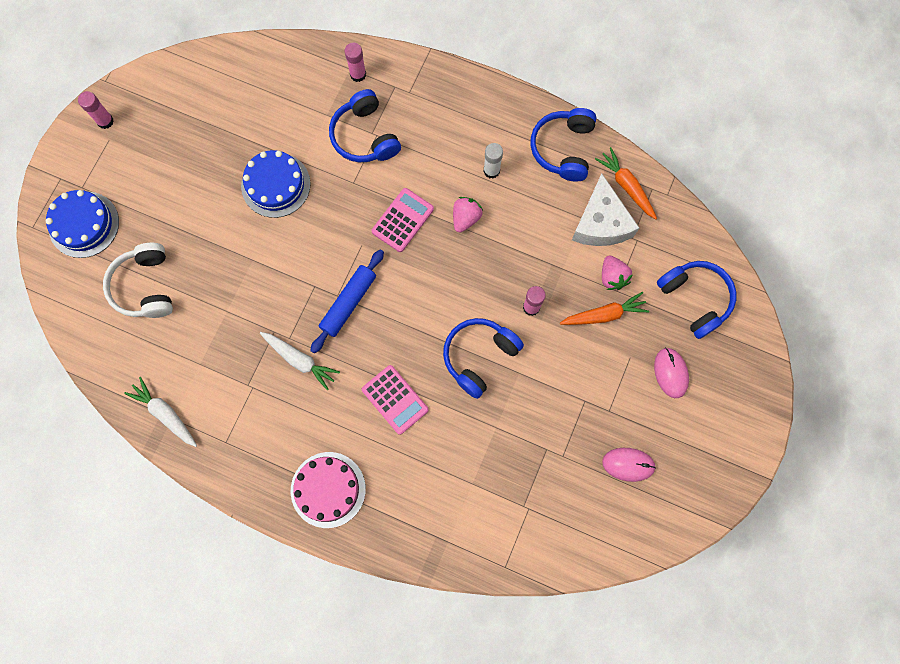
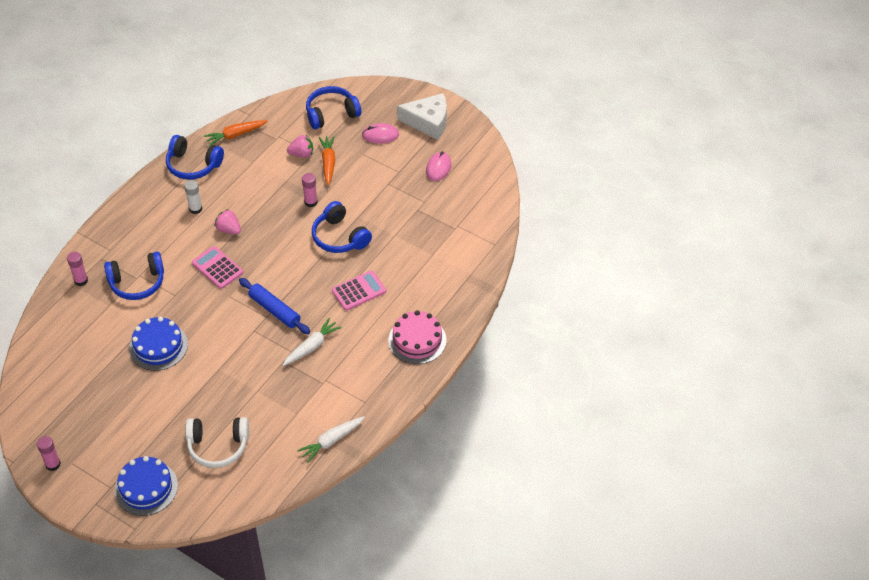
camera: 80 degrees left, 25 degrees down
white cheese [572,173,639,246] -> white cheese moved to [397,93,447,140]

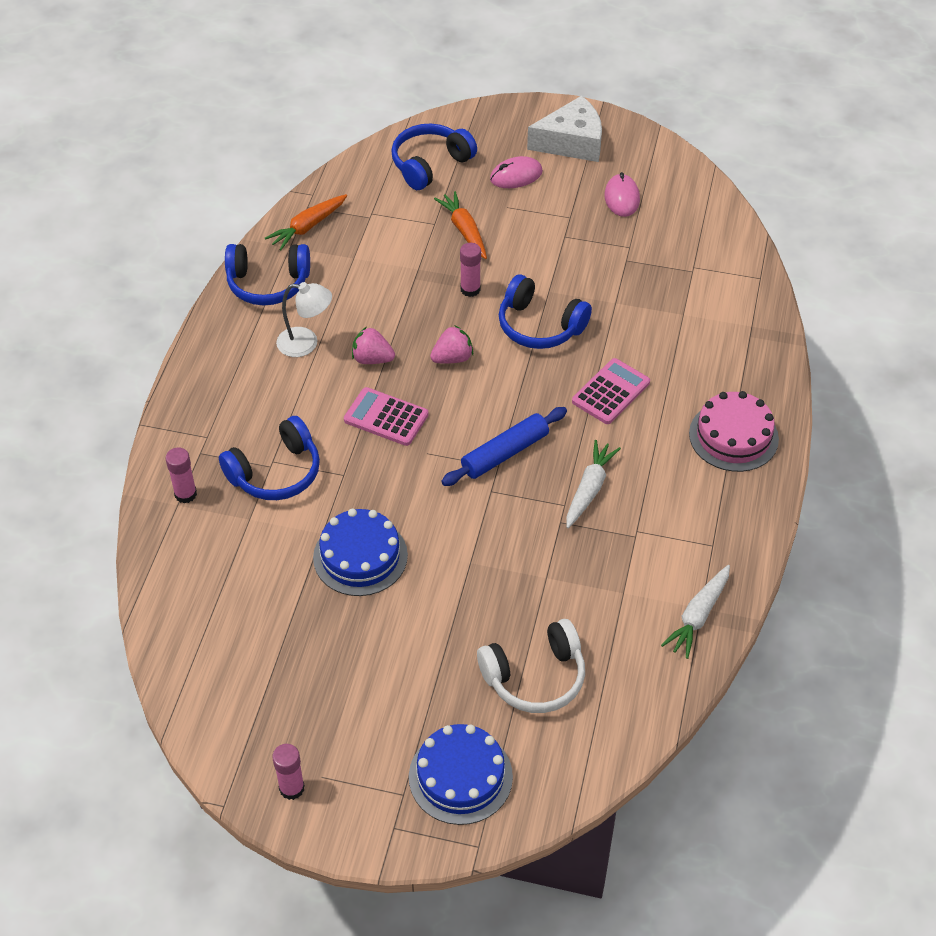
camera: 20 degrees left, 0 degrees up
white glue stick [184,180,202,214] -> white lamp [276,282,332,357]
blue rolling pin [239,278,310,334] -> blue rolling pin turned 60 degrees counterclockwise [441,407,567,486]
pink strawberry [287,135,313,158] -> pink strawberry moved to [430,325,473,364]

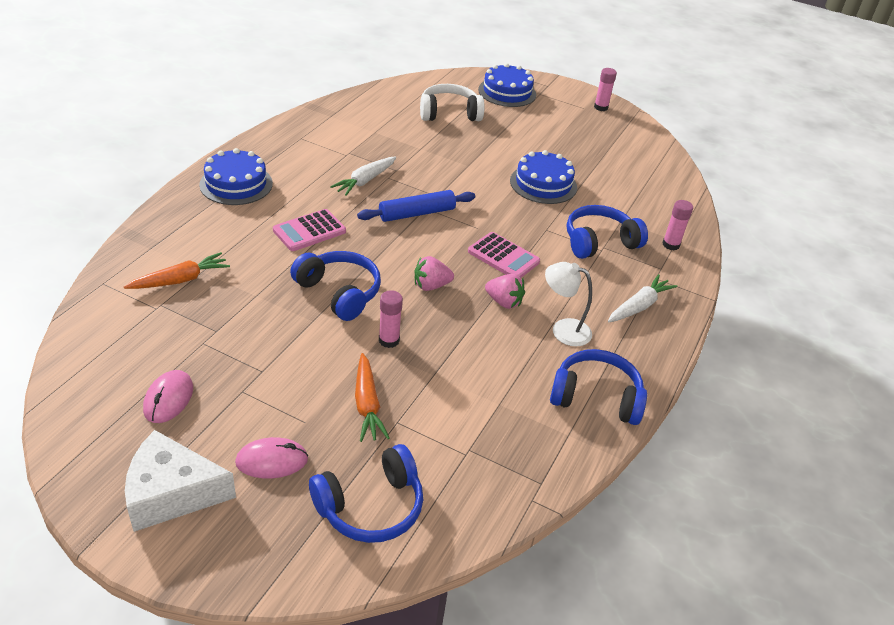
camera: 170 degrees left, 10 degrees down
orange carrot [265,194,347,251] -> orange carrot moved to [124,252,230,289]
white carrot [661,565,730,659] -> white carrot moved to [608,274,678,322]
pink cake [689,391,779,472] -> blue cake [199,148,273,205]

